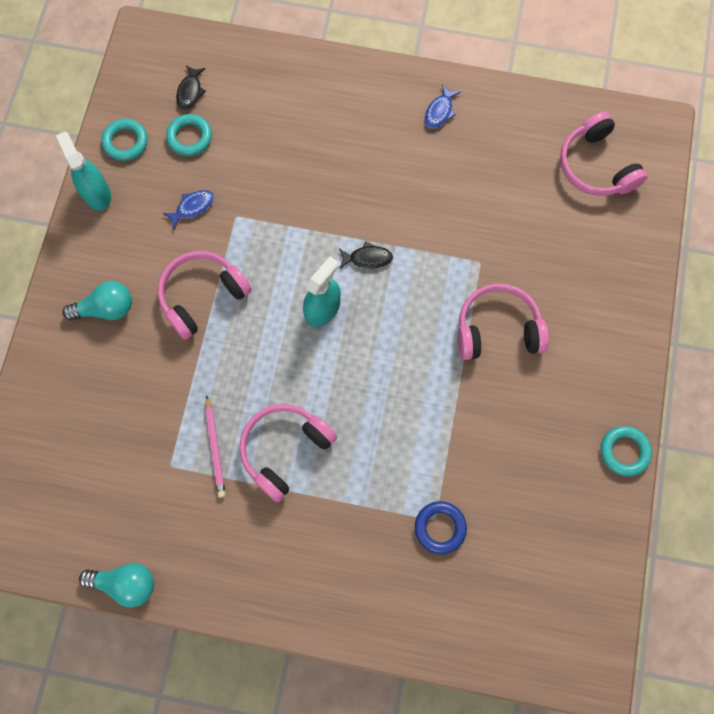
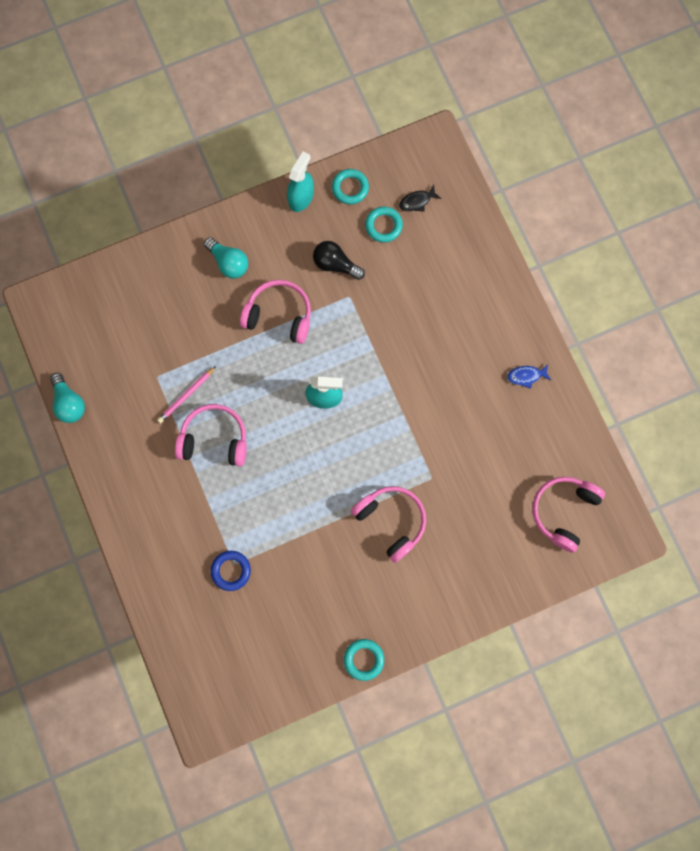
camera: 55 degrees right, 5 degrees up
blue fish [163,190,214,229] -> black light bulb [313,241,365,280]
black fish [339,242,393,269] -> none

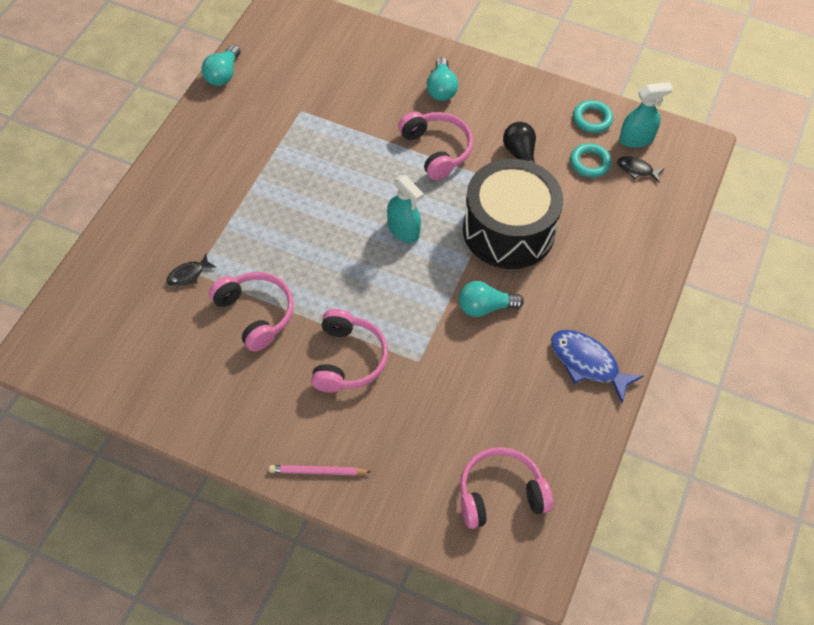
camera: 45 degrees right, 20 degrees down
pink pencil [157,366,216,423] -> pink pencil moved to [269,465,371,475]
pink headphones [175,404,247,467] -> pink headphones moved to [209,272,294,352]
blue ring [211,551,251,591] -> black fish [166,254,216,287]
turquoise spray bottle [287,152,314,212] -> turquoise spray bottle moved to [619,82,673,148]
turquoise ring [344,639,384,681] -> none
blue fish [507,364,551,389] -> blue fish [551,330,643,403], size x1.84
none -> turquoise light bulb [459,281,524,317]
none -> black drum [463,159,563,269]

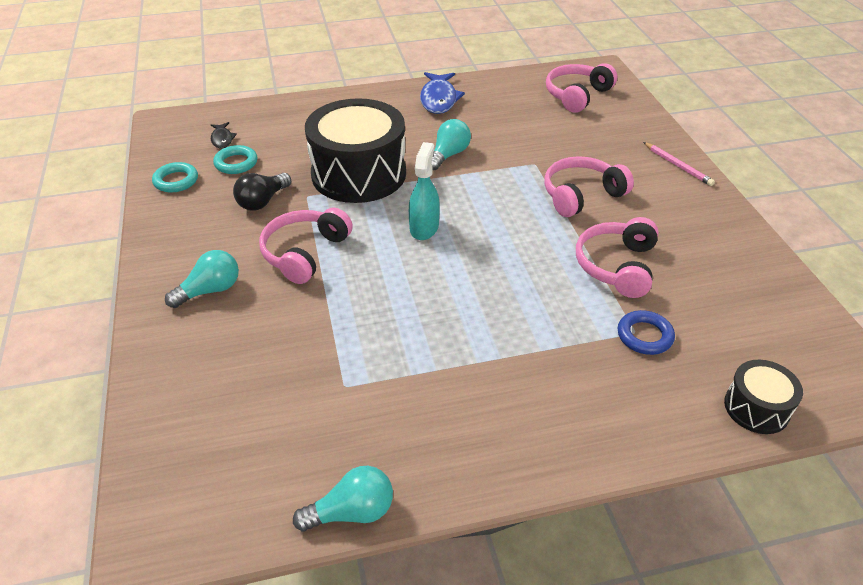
camera: 125 degrees left, 15 degrees down
black fish [166,254,216,287] -> blue ring [618,310,675,355]
turquoise light bulb [459,281,524,317] -> turquoise light bulb turned 105 degrees counterclockwise [431,119,471,170]
pink headphones [460,447,553,529] -> pink headphones turned 90 degrees clockwise [546,63,617,113]
turquoise spray bottle [619,82,673,148] -> none
none -> black drum [724,360,803,434]

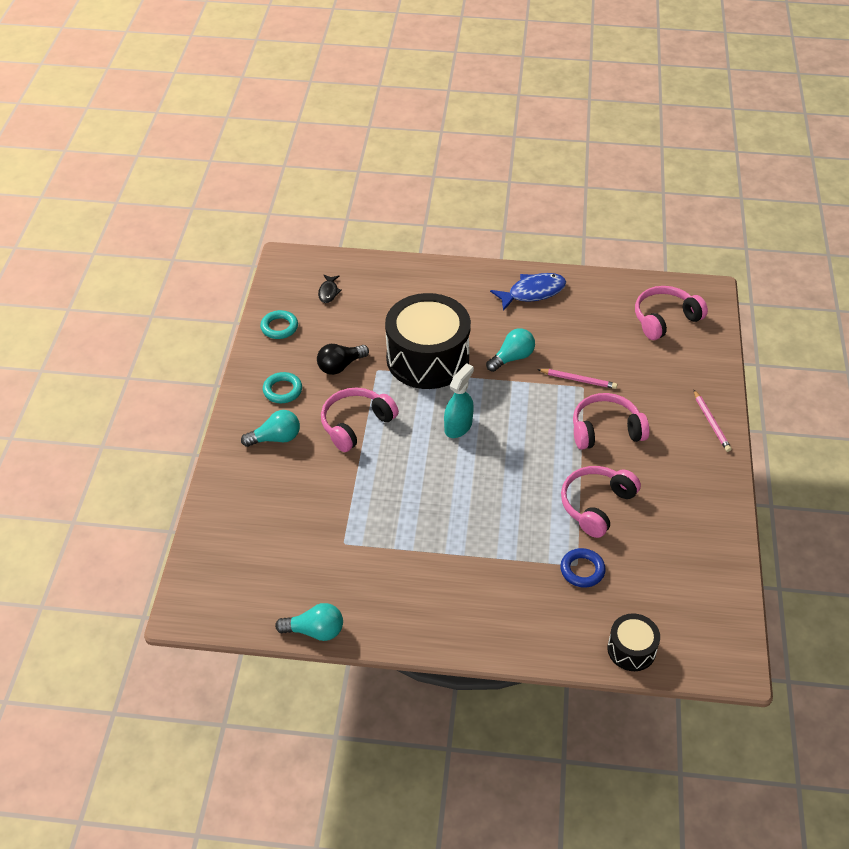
camera: 20 degrees right, 5 degrees up
turquoise ring [213,145,257,174] -> turquoise ring moved to [263,372,302,403]
blue fish [420,72,465,114] -> blue fish turned 135 degrees counterclockwise [490,273,566,311]
none -> pink pencil [537,369,617,389]

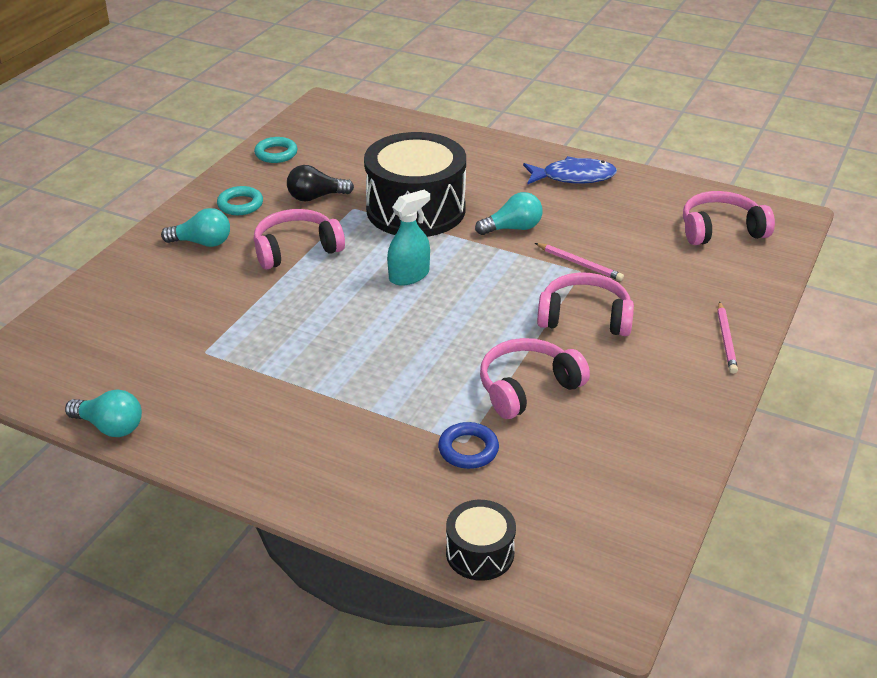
camera: 20 degrees right, 10 degrees down
black fish [318,275,342,303] -> none

